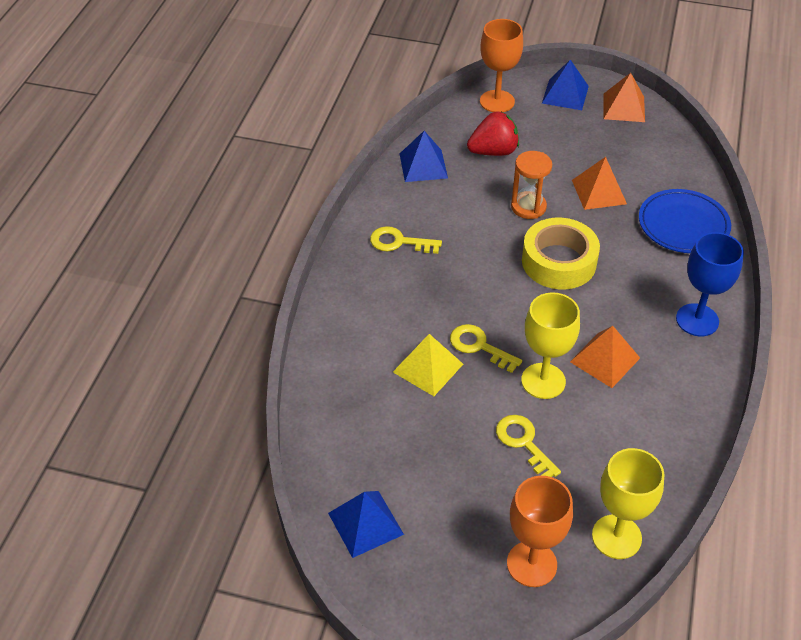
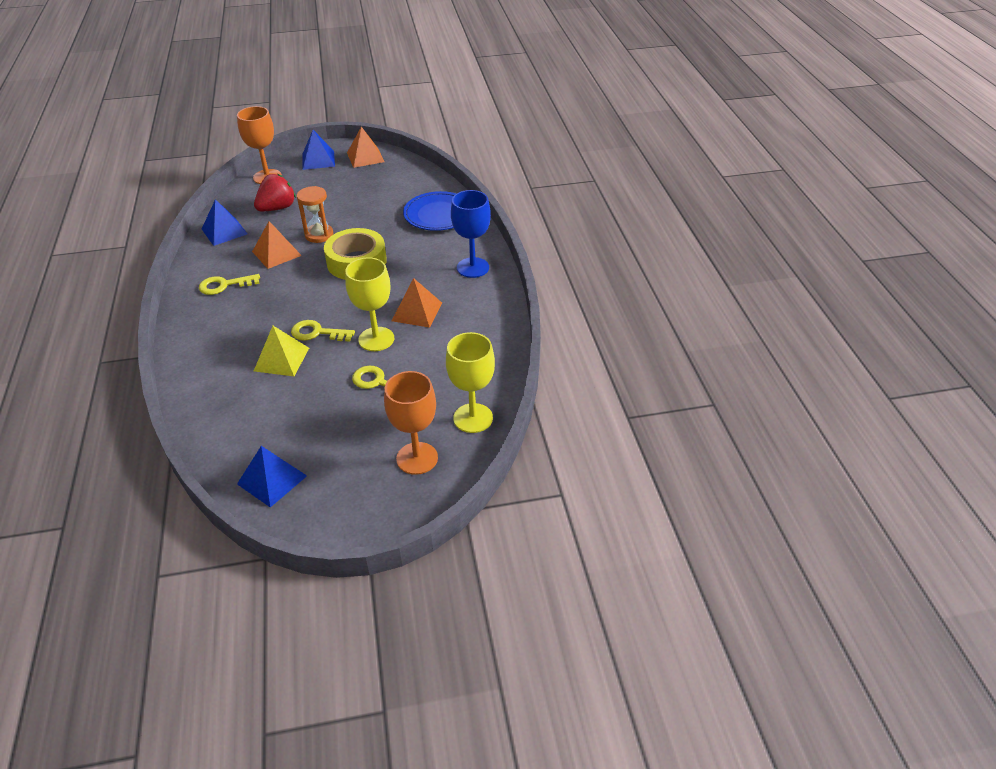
camera: 25 degrees left, 5 degrees down
orange pyramid [572,157,627,210] -> orange pyramid moved to [252,221,302,269]

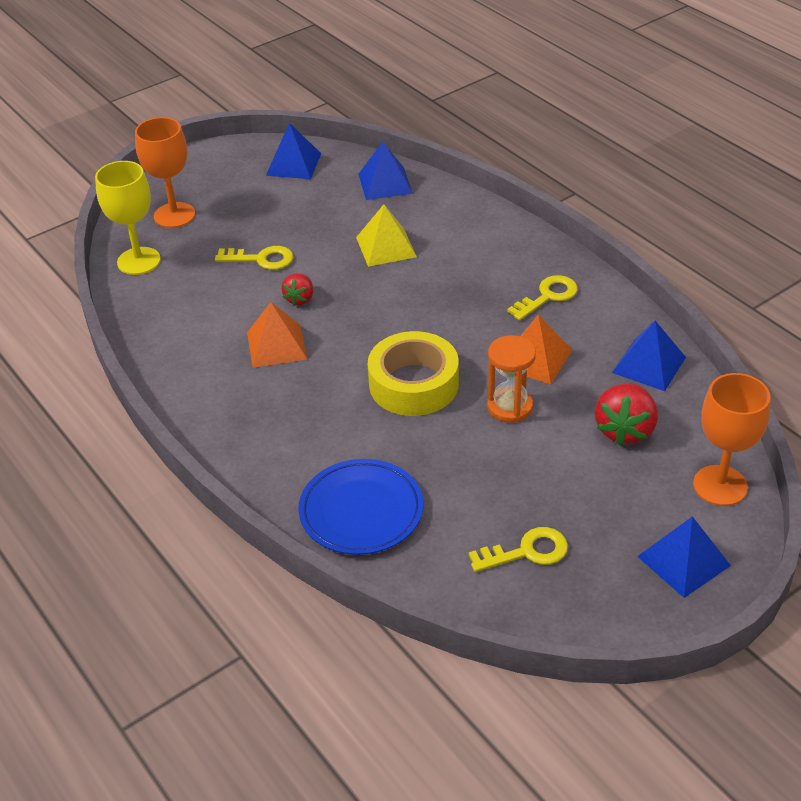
camera: 155 degrees right, 0 degrees up
yellow key [291,320,355,342] -> yellow key moved to [469,527,568,572]
yellow goblet [345,257,394,351] -> red strawberry [281,274,313,306]
orange pyramid [347,127,385,168] -> none
blue goblet [451,190,491,278] -> none
none -> blue pyramid [359,142,413,200]

